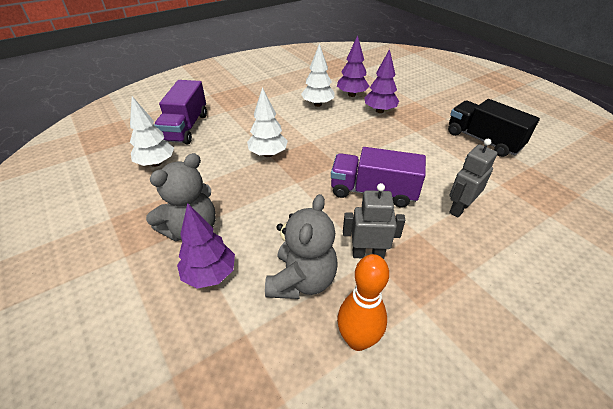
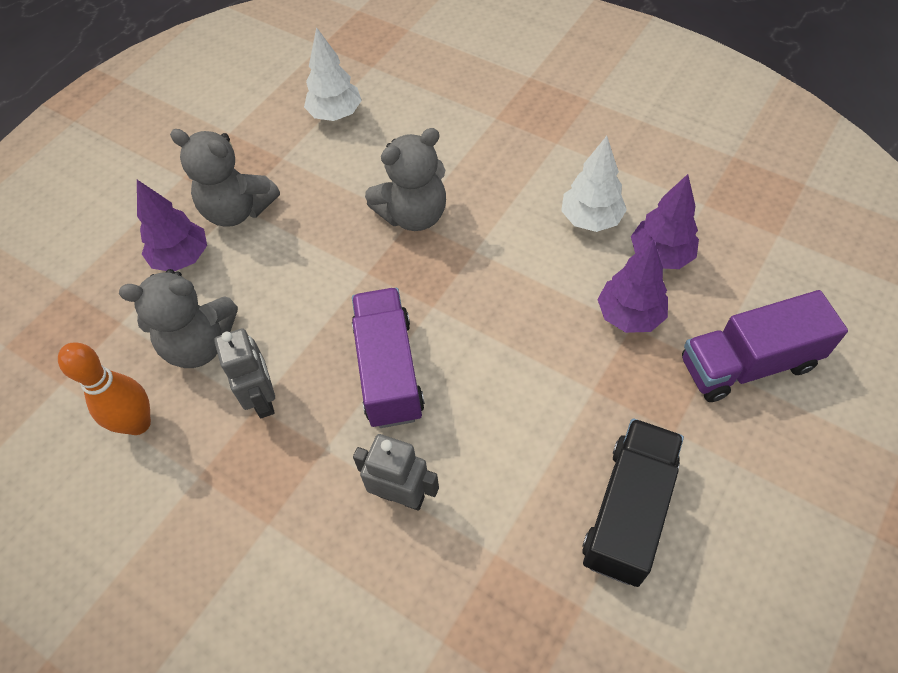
camera: 70 degrees right, 15 degrees up
purple truck [154,80,207,144] -> purple truck moved to [682,290,848,402]
white tree [247,87,288,157] -> grey teddy bear [365,128,446,231]

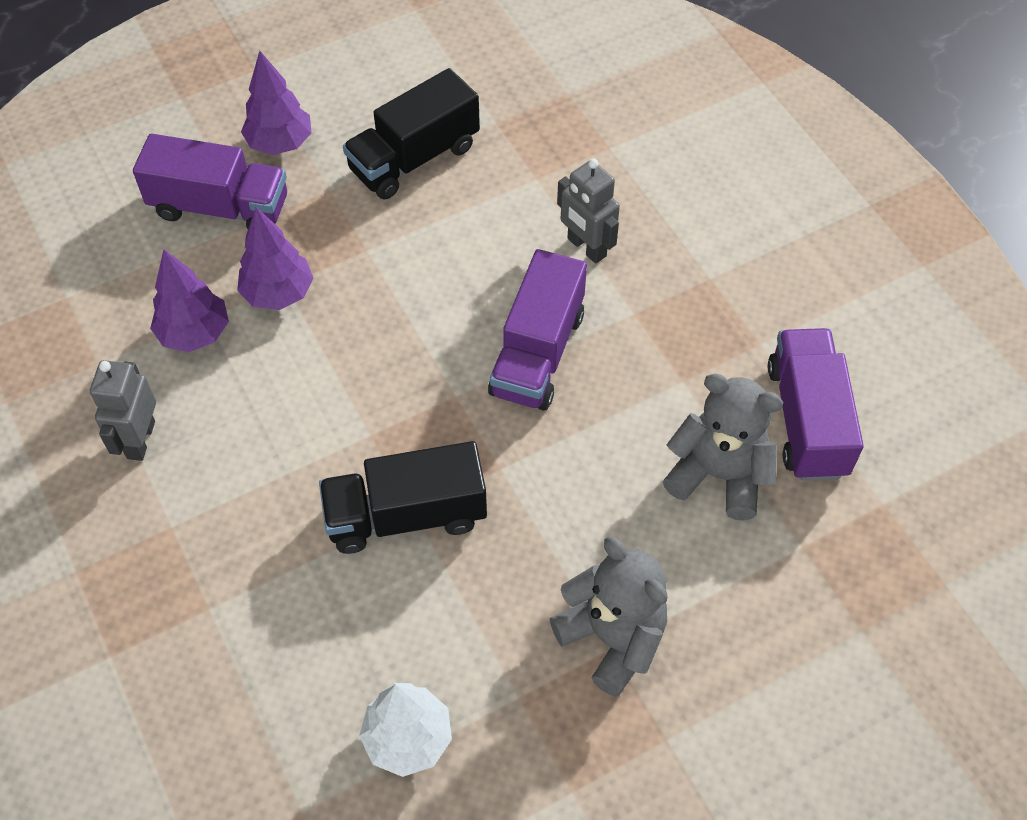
camera: 155 degrees left, 0 degrees up
orange bowling pin [58,342,151,435] -> purple truck [768,328,864,481]
purple tree [137,180,207,272] -> purple tree moved to [241,51,312,155]
grey robot [214,328,275,418] -> grey robot moved to [90,360,156,461]
grey teddy bear [365,128,446,231] -> black truck [319,441,487,554]
white tree [561,136,627,232] -> none

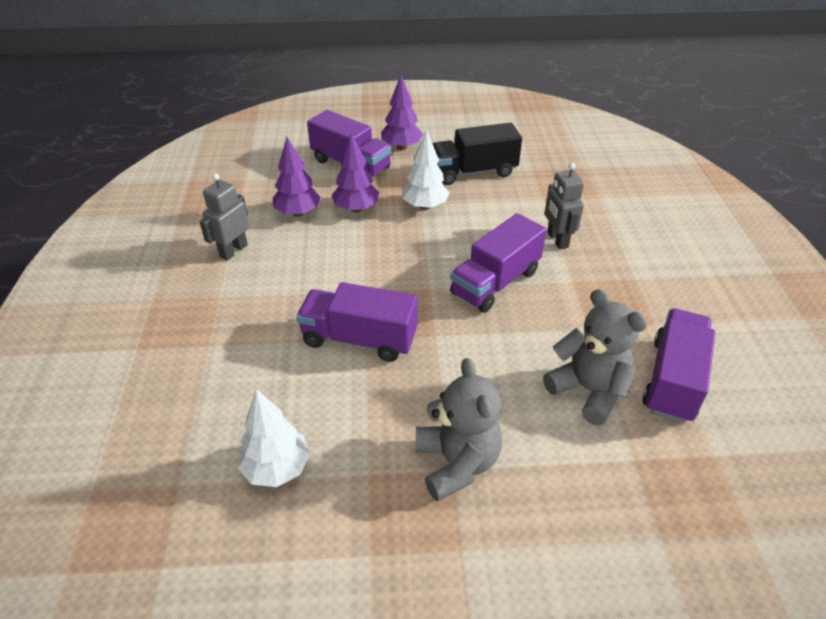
camera: 25 degrees right, 15 degrees down
black truck [319,441,487,554] -> purple truck [296,282,418,362]
none -> white tree [402,130,450,210]

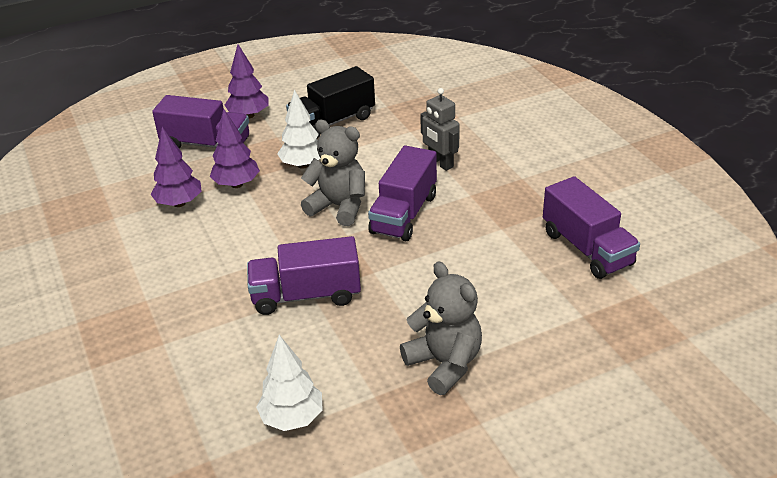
camera: 20 degrees left, 5 degrees down
grey robot [199,173,249,261] -> none
grey teddy bear [543,289,647,425] -> grey teddy bear moved to [301,120,365,226]
purple truck [642,308,715,423] -> purple truck turned 150 degrees clockwise [543,176,640,279]

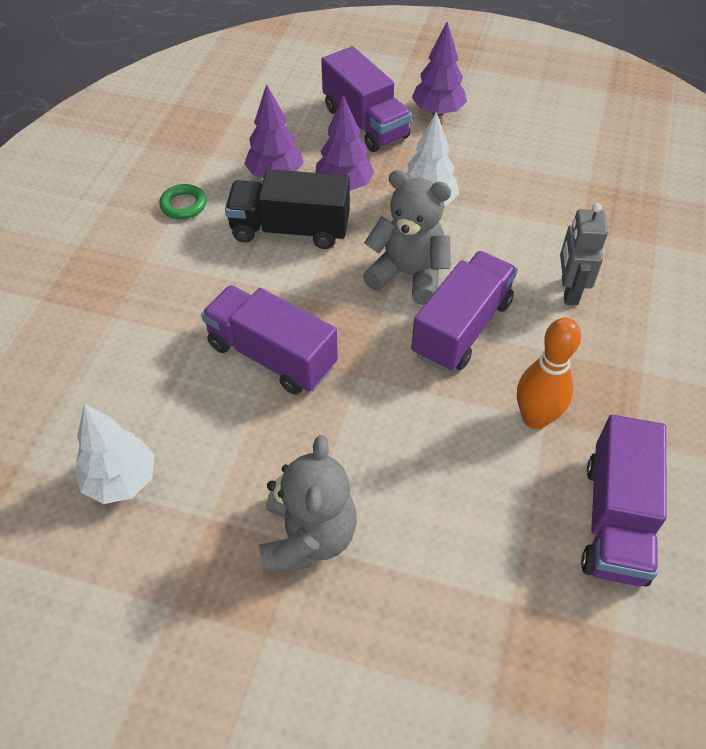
camera: 40 degrees right, 15 degrees up
black truck [286,66,375,139] -> black truck moved to [225,169,350,249]
grey teddy bear [301,120,365,226] -> grey teddy bear turned 45 degrees counterclockwise [363,170,451,305]
purple truck [368,145,437,241] -> purple truck turned 150 degrees clockwise [411,251,517,372]
none -> green ring [159,184,206,219]
none -> orange bowling pin [517,317,581,429]

